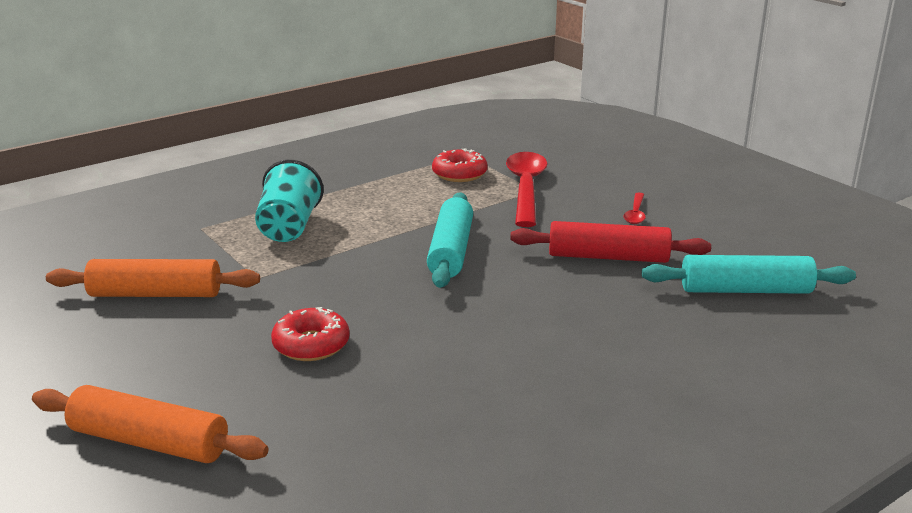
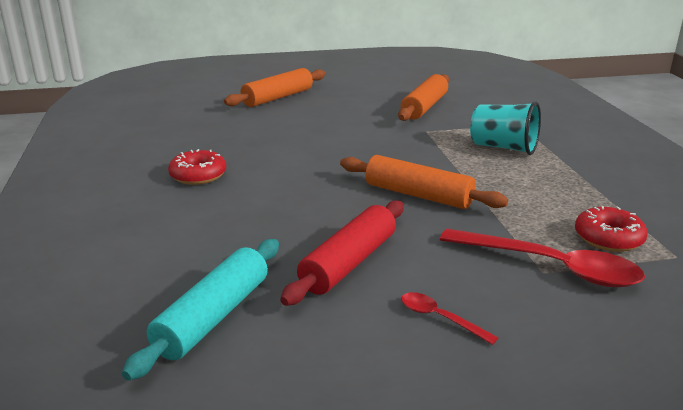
camera: 115 degrees right, 0 degrees up
red donut [271,307,350,361] -> red donut moved to [168,149,226,185]
turquoise rolling pin [427,192,473,288] -> orange rolling pin [340,155,508,209]

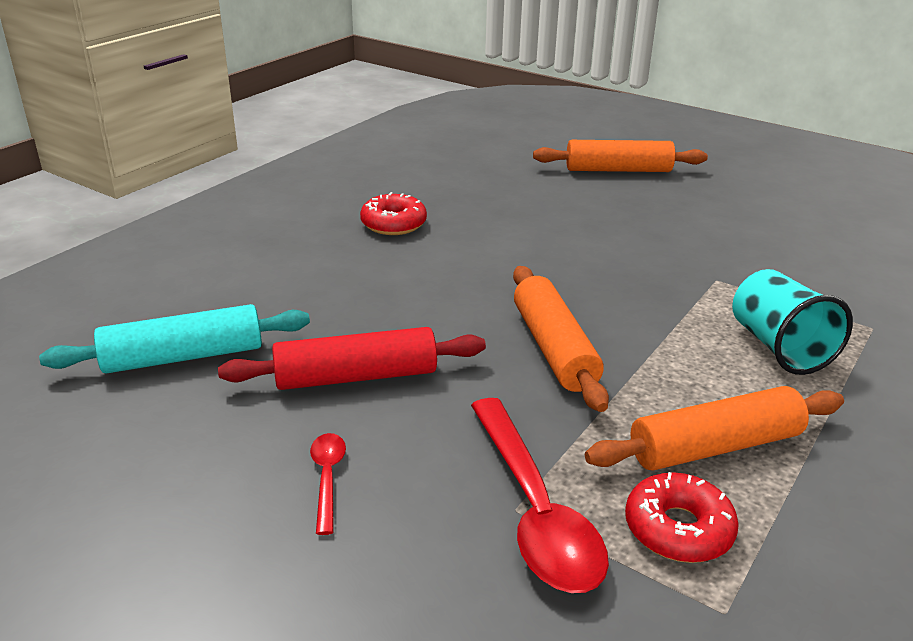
camera: 45 degrees right, 5 degrees up
orange rolling pin [398,74,449,121] -> orange rolling pin moved to [585,386,844,471]

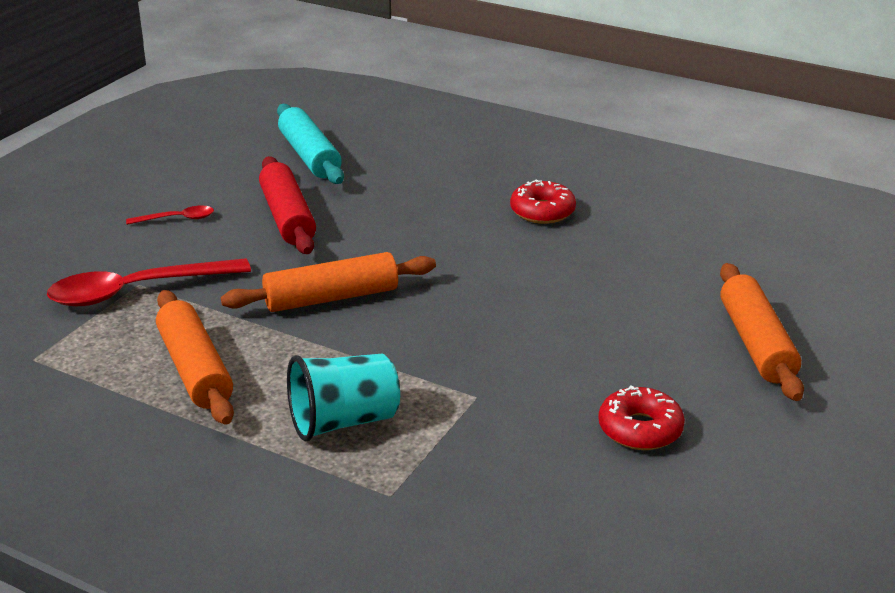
camera: 85 degrees right, 0 degrees up
red donut [625,472,739,563] -> red donut moved to [598,385,685,450]

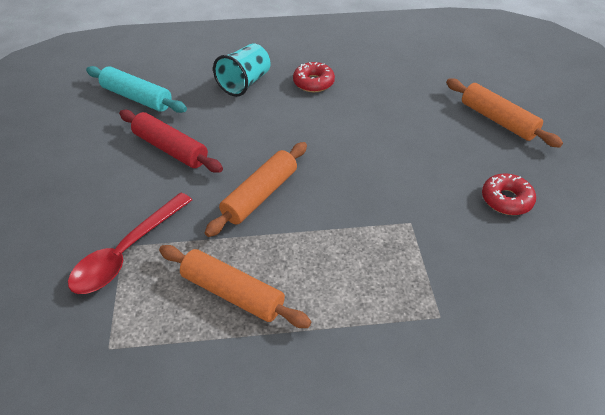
camera: 35 degrees left, 15 degrees up
red spoon [126,205,214,225] -> none
turquoise cup [287,354,400,441] -> turquoise cup moved to [213,43,270,97]

